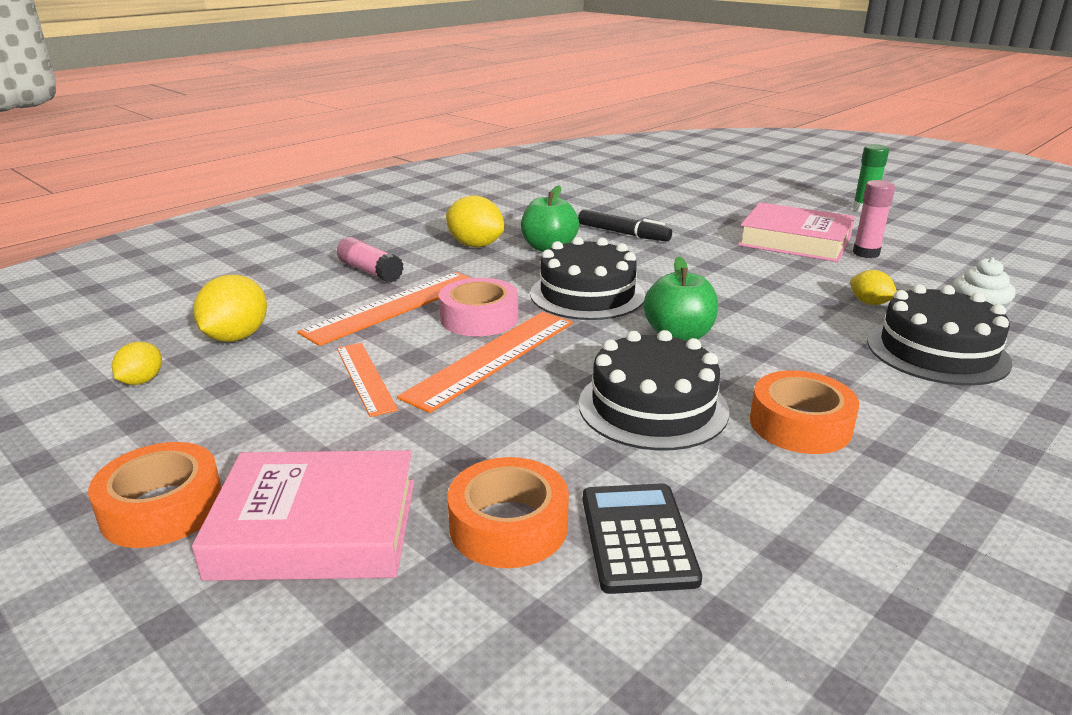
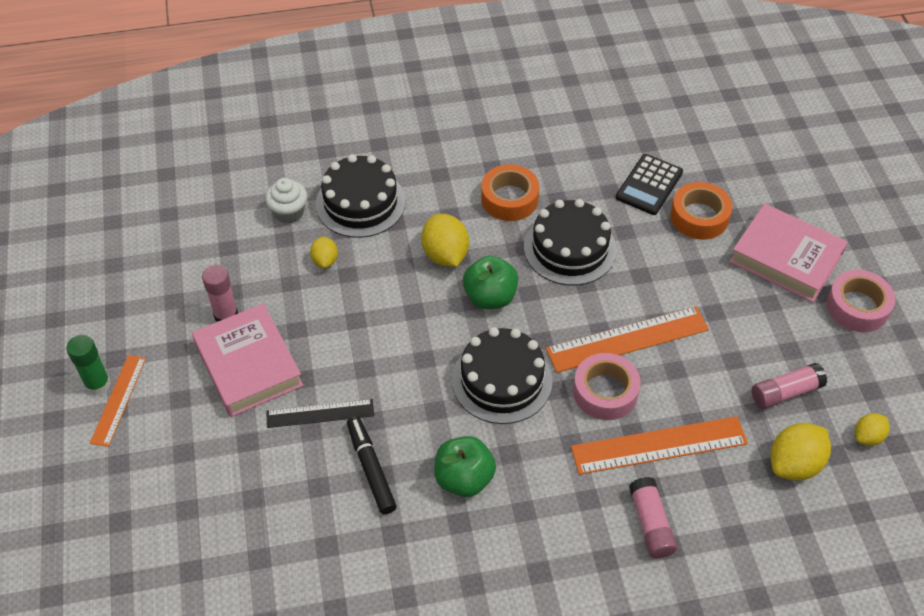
camera: 145 degrees left, 25 degrees up
orange tape [88,442,222,548] -> pink tape [826,270,895,332]
orange ruler [337,343,398,417] -> orange ruler moved to [90,355,146,447]
yellow lemon [446,195,505,247] -> yellow lemon moved to [421,214,469,267]
none -> black ruler [266,399,374,428]
none -> pink glue stick [752,363,827,409]

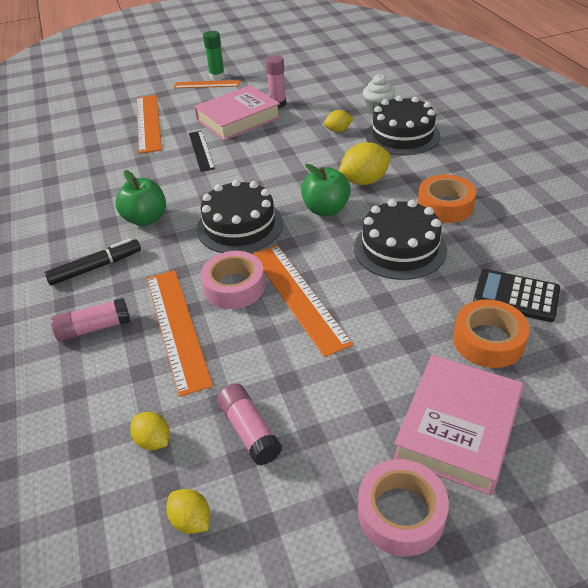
camera: 85 degrees right, 10 degrees down
black marker [347,416,397,514] -> black marker moved to [45,238,141,285]
yellow lemon [771,423,831,480] -> yellow lemon [130,412,170,450], size x0.58
none -> orange ruler [137,95,162,154]

